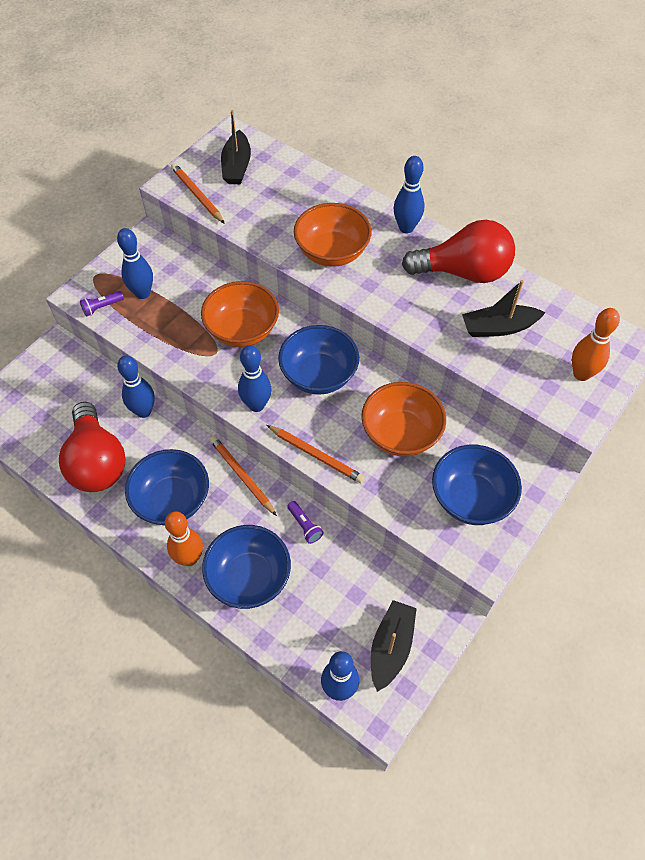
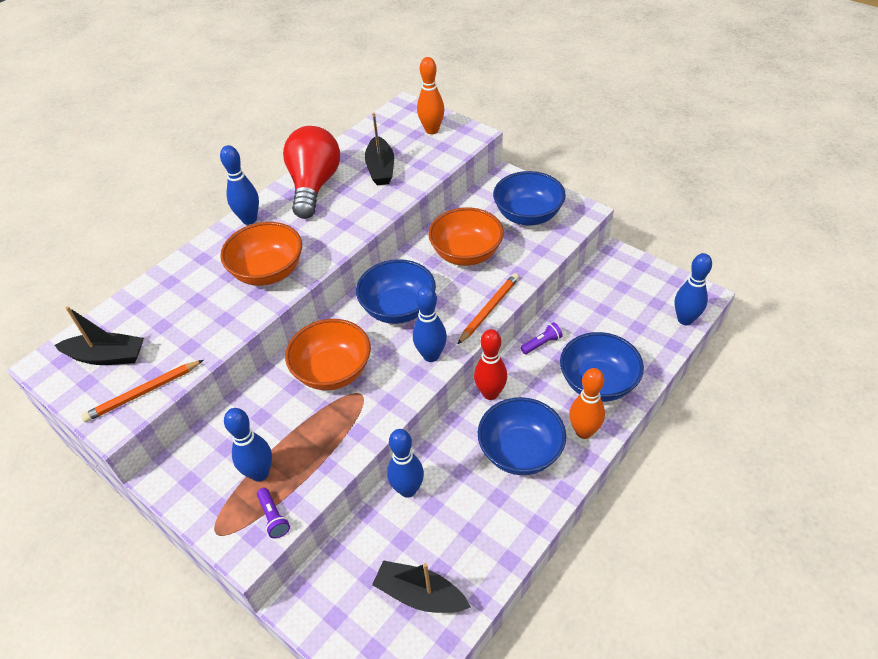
camera: 85 degrees left, 10 degrees down
red light bulb [59,402,126,492] -> none
orange pencil [210,436,277,516] -> red bowling pin [474,329,507,400]
black boat [371,600,417,692] -> black boat moved to [372,560,471,613]

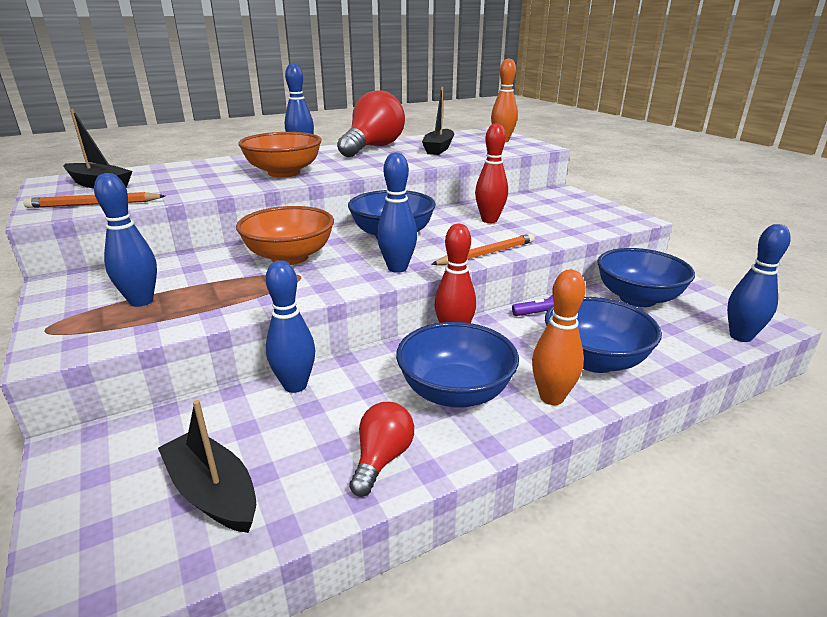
camera: 20 degrees right, 20 degrees down
purple flashlight [257,488,290,538] -> none
orange bowl [428,207,504,266] -> red bowling pin [475,123,508,223]
blue bowl [493,171,566,225] -> blue bowl moved to [597,248,695,307]
none -> red light bulb [349,402,414,497]

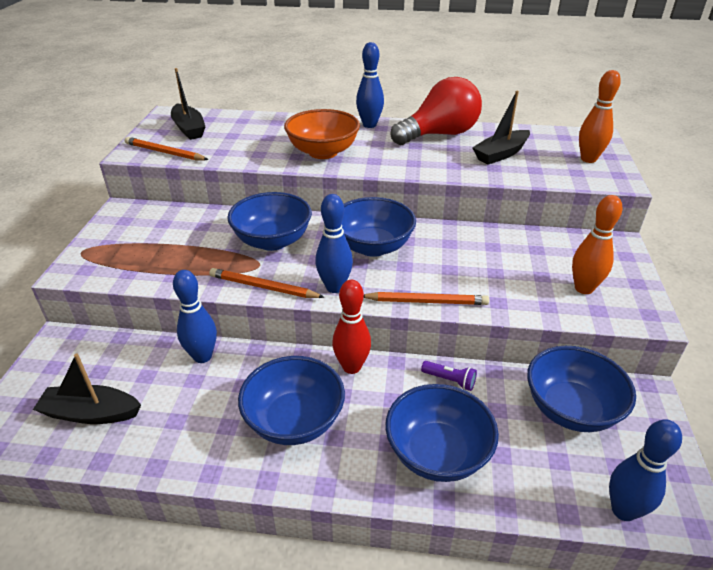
camera: 35 degrees right, 10 degrees up
blue bowling pin [94,173,157,307] -> none
black boat [158,400,256,533] -> black boat turned 75 degrees counterclockwise [33,354,141,424]
orange bowl [236,206,334,265] -> blue bowl [227,192,312,251]
red light bulb [349,402,414,497] -> none
red bowling pin [475,123,508,223] -> none
orange bowling pin [532,270,586,405] -> orange bowling pin moved to [572,195,622,294]
none -> orange pencil [209,268,325,298]

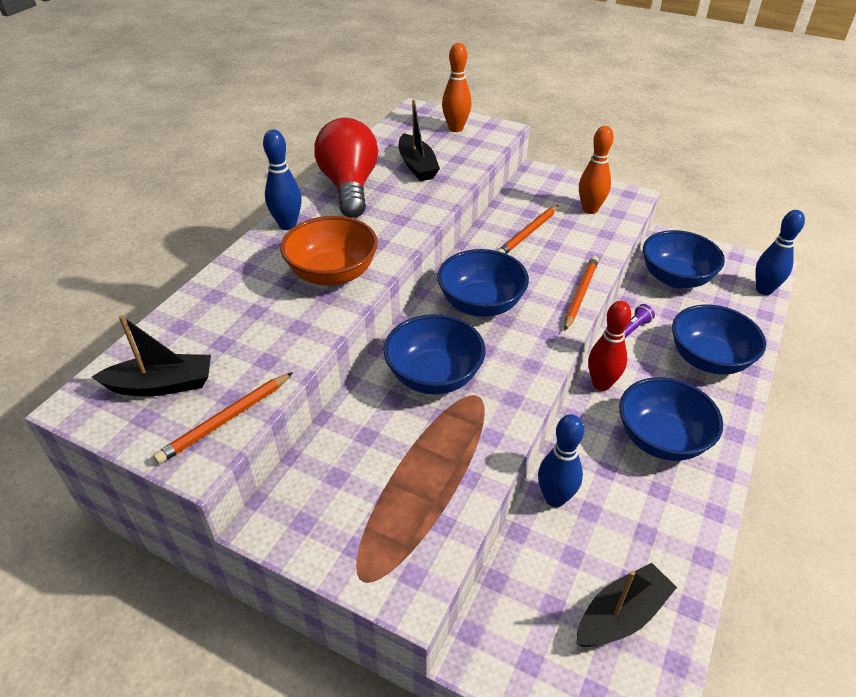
camera: 70 degrees left, 5 degrees up
black boat [33,354,141,424] -> black boat turned 150 degrees counterclockwise [576,563,677,647]
orange pencil [209,268,325,298] -> orange pencil moved to [497,205,559,254]
blue bowling pin [315,194,353,293] -> none

